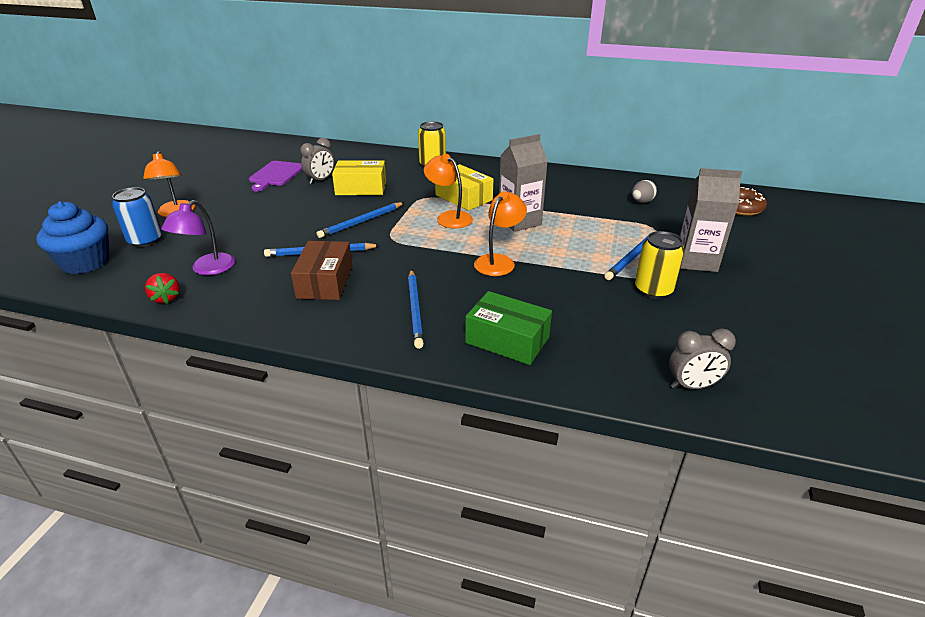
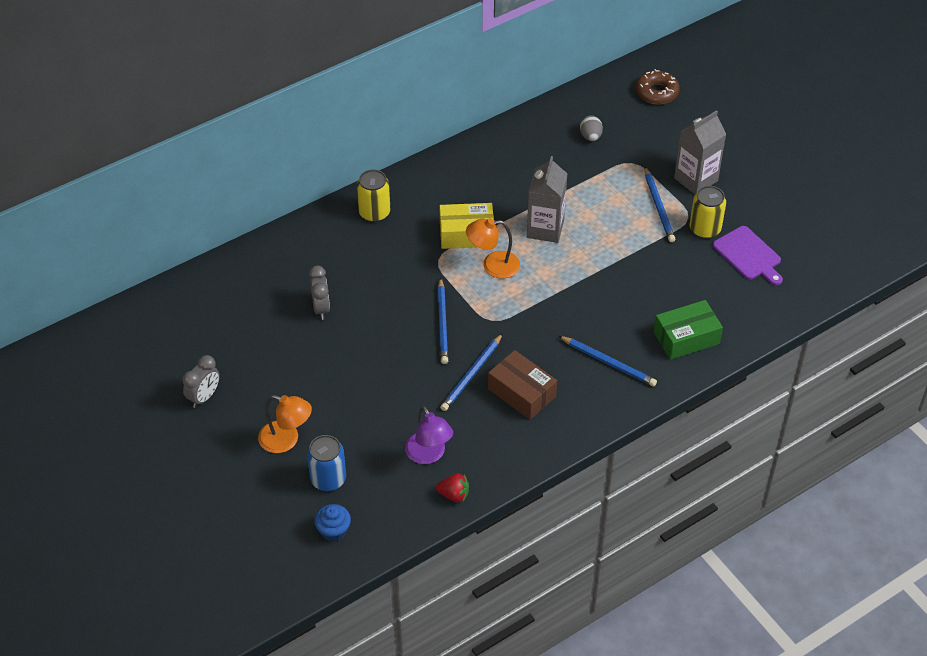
camera: 50 degrees left, 15 degrees up
blue cupcake [36,201,109,274] -> blue cupcake [314,504,351,541], size x0.57
purple cutting board [249,161,303,192] -> purple cutting board moved to [713,226,783,285]
yellow box [332,160,386,195] -> none
orange lamp [474,191,527,276] -> none
grey clock [669,328,736,389] -> grey clock moved to [182,355,220,408]

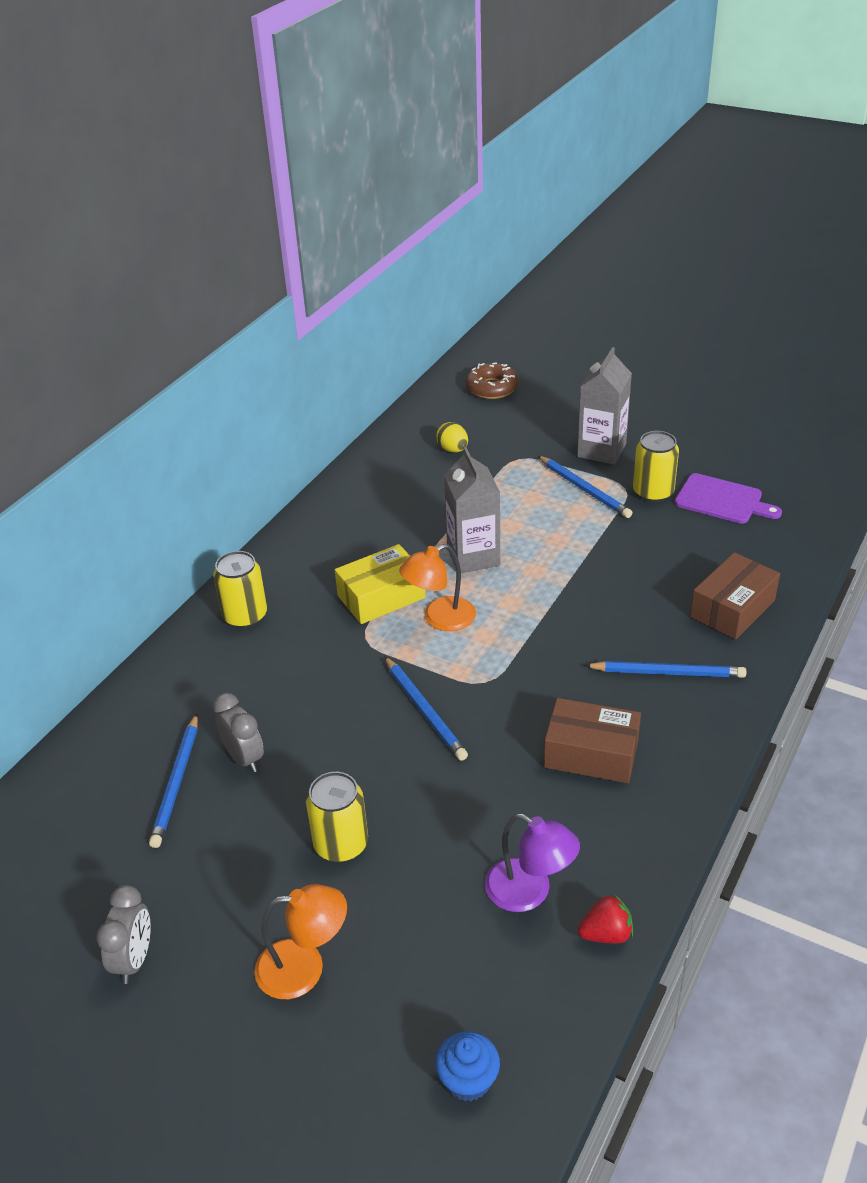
camera: 25 degrees left, 10 degrees down
blue can [307,435,346,491] -> none
blue pencil [440,333,503,411] -> blue pencil moved to [149,714,198,848]
grey egg [580,115,603,141] -> yellow egg [436,422,468,452]
green box [654,300,723,360] -> brown box [690,552,780,640]
none -> yellow can [306,772,368,862]

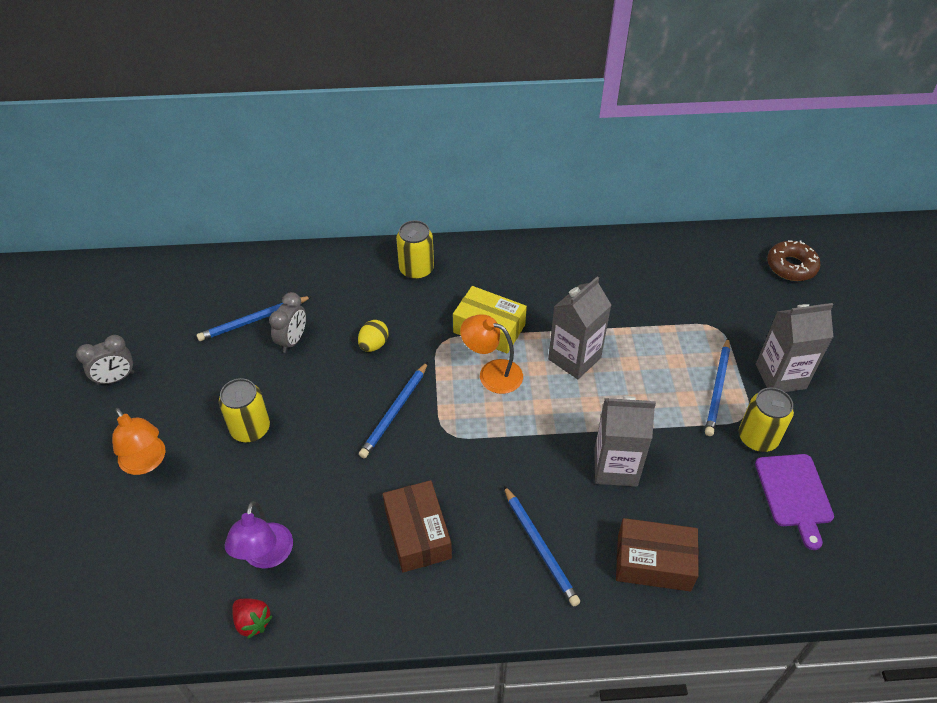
camera: 55 degrees right, 10 degrees up
blue cupcake [435,1031,500,1101] -> none
yellow egg [436,422,468,452] -> yellow egg moved to [358,320,388,352]
none -> grey carton [594,396,656,487]

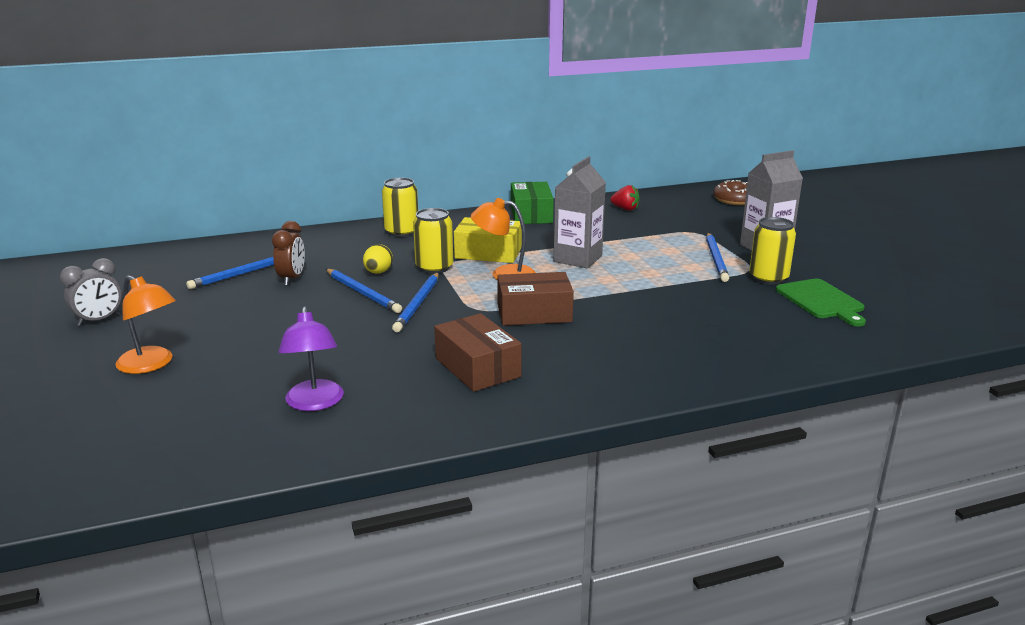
camera: 15 degrees left, 25 degrees down
yellow can [219,378,270,442] -> yellow can moved to [413,208,453,274]
red strawberry [232,598,272,639] -> red strawberry moved to [610,185,640,211]
grey clock [269,292,306,353] -> brown clock [272,221,305,286]
blue pencil [504,486,580,606] -> blue pencil moved to [326,269,402,313]
grey carton [594,396,656,487] -> none
brown box [616,518,699,591] -> brown box moved to [497,272,574,326]
purple cutting board [755,454,834,550] -> green cutting board [776,278,866,327]
none -> green box [511,182,554,224]

